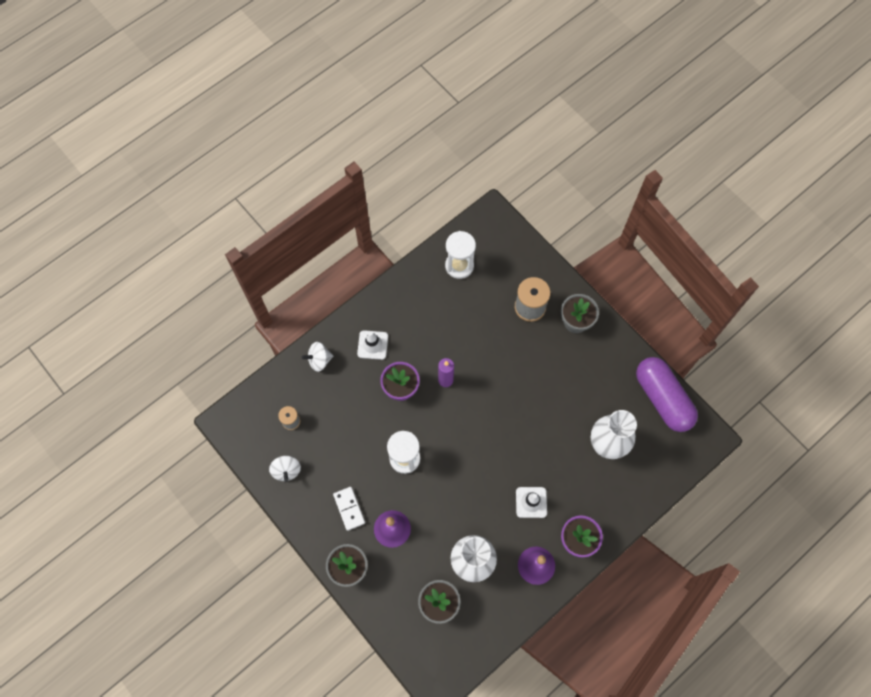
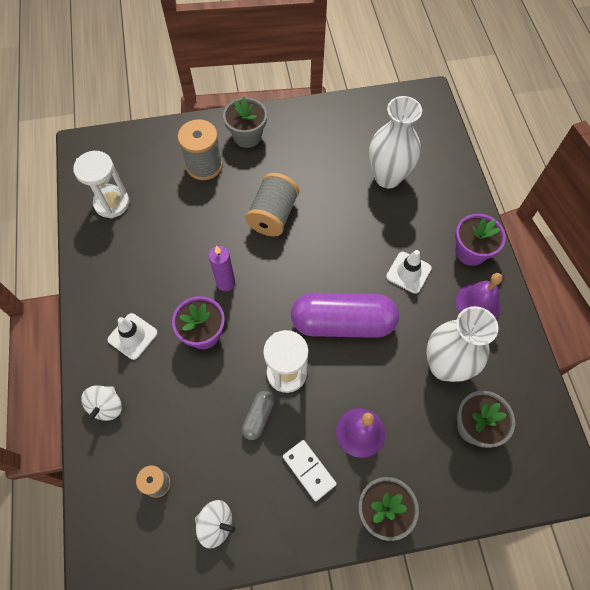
camera: 60 degrees left, 5 degrees down
white domino [333,487,365,531] -> white domino turned 45 degrees clockwise [283,440,337,501]
purple capsule [636,357,698,432] -> purple capsule moved to [291,293,399,338]
none -> grey capsule [242,391,274,440]
none -> grey spool [245,173,299,236]

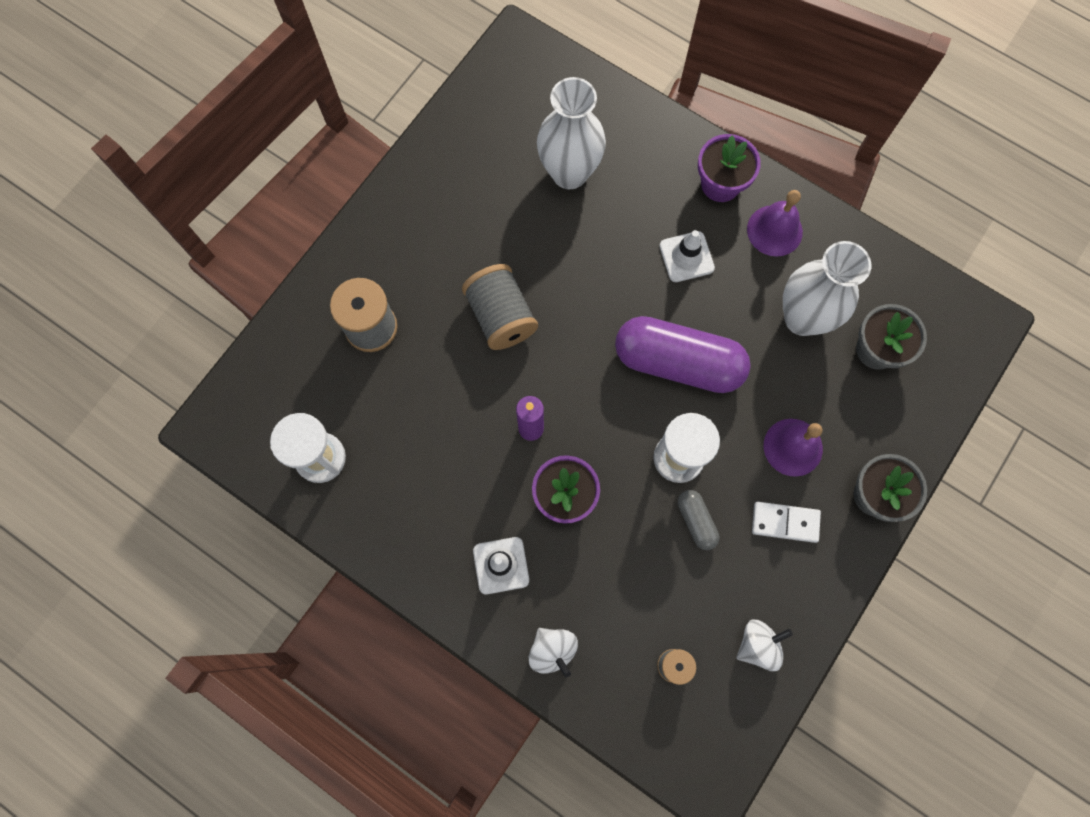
camera: 45 degrees left, 10 degrees up
grey flower pot [223,97,267,148] -> none
purple capsule [291,293,399,338] -> purple capsule turned 60 degrees clockwise [615,316,751,393]

